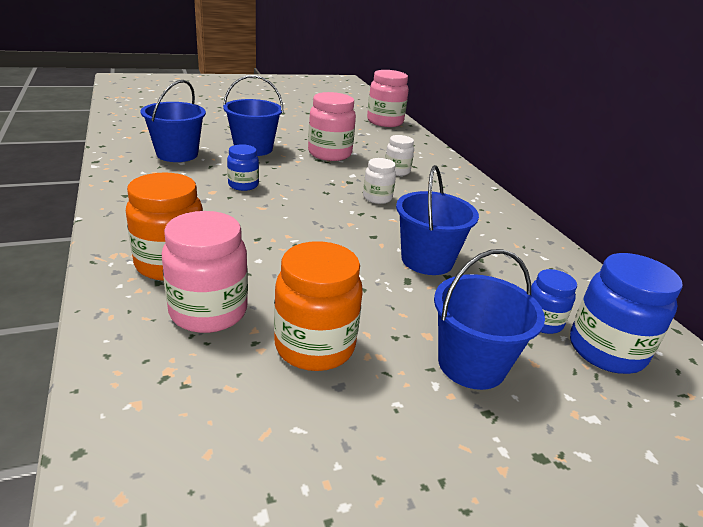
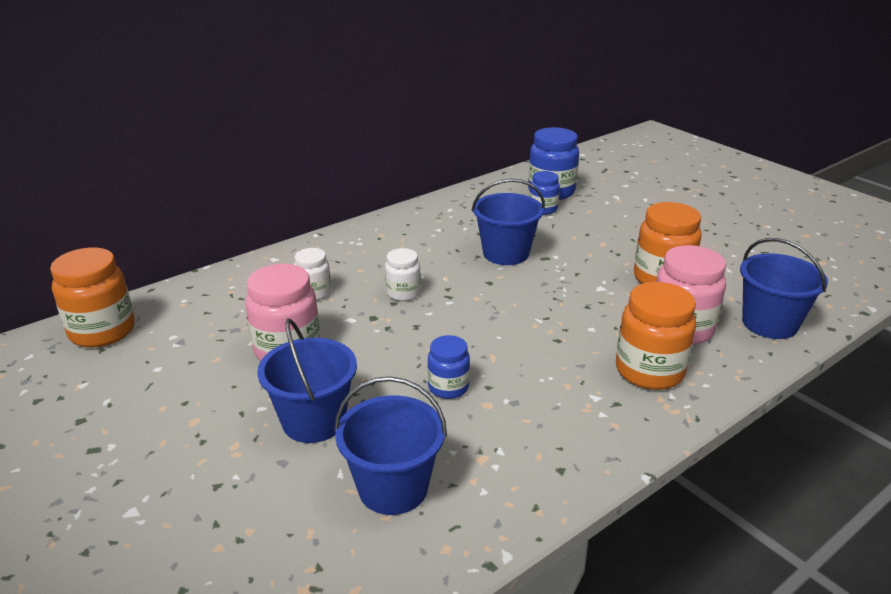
camera: 105 degrees left, 0 degrees up
pink jar [367,70,409,127] -> orange jar [50,248,135,348]
blue bucket [434,249,545,390] -> blue bucket moved to [740,238,828,339]

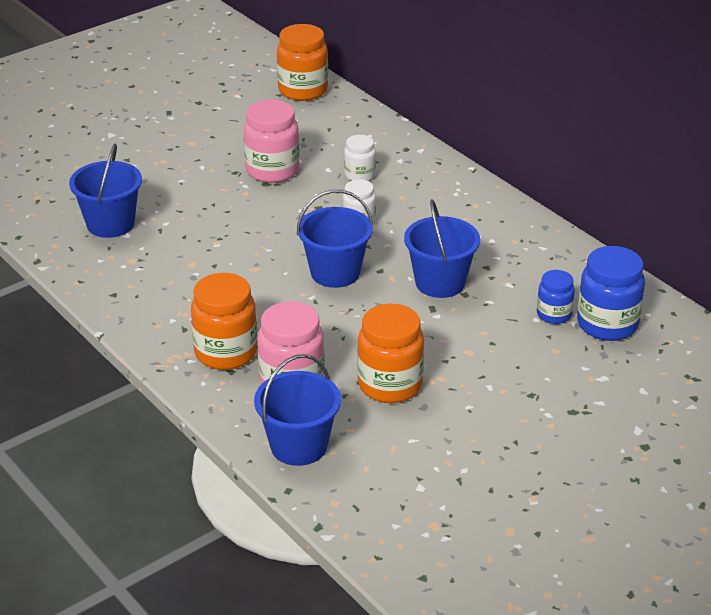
camera: 90 degrees right, 5 degrees up
blue bucket [257,319,357,443] -> blue bucket moved to [297,190,373,288]
blue jar [428,335,470,399] -> none

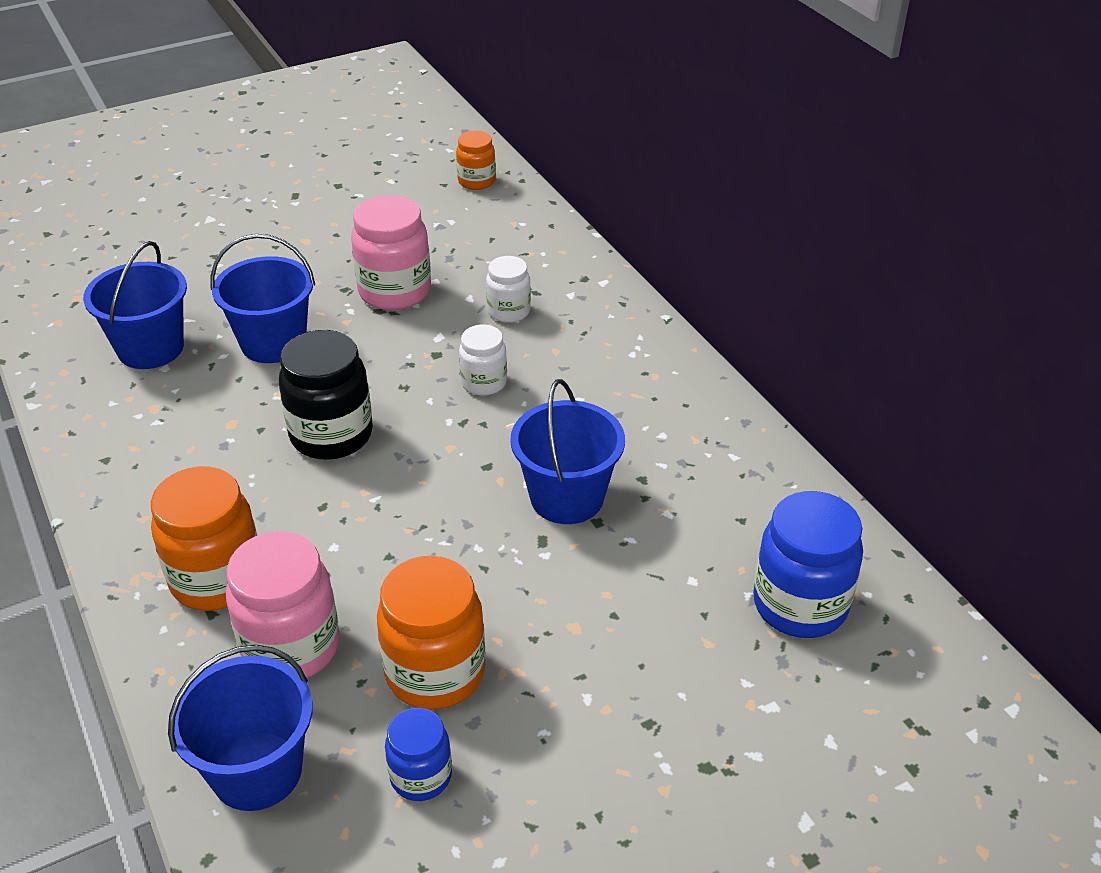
camera: 10 degrees right, 5 degrees up
orange jar [277,24,328,101] -> orange jar [456,131,496,190], size x0.58
blue bucket [297,190,373,288] -> blue bucket moved to [210,234,315,363]
blue jar [537,270,575,324] -> blue jar moved to [385,708,452,801]
none -> black jar [279,330,373,460]

